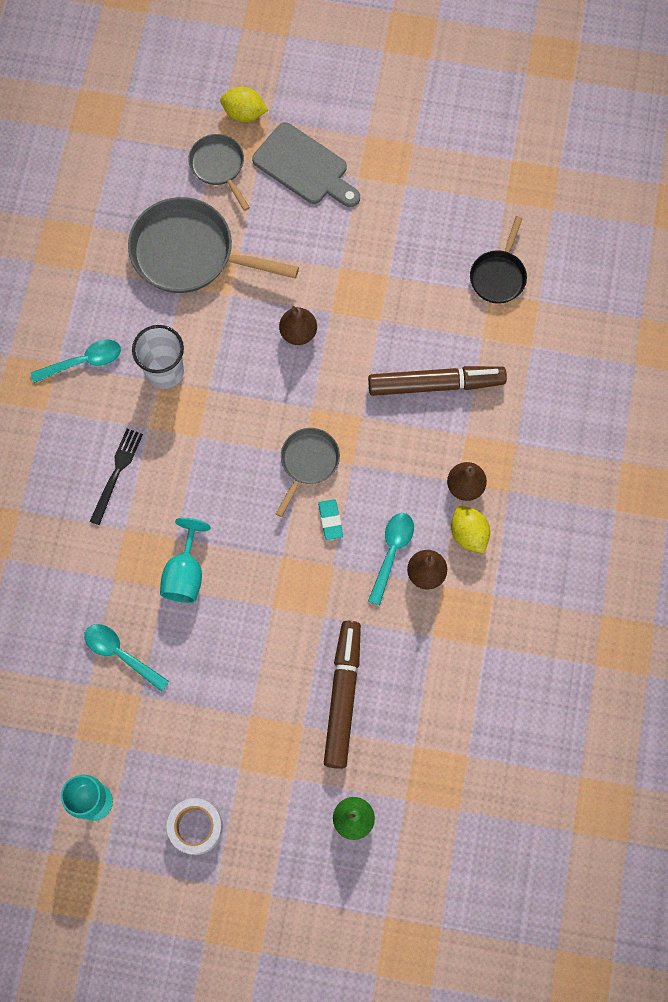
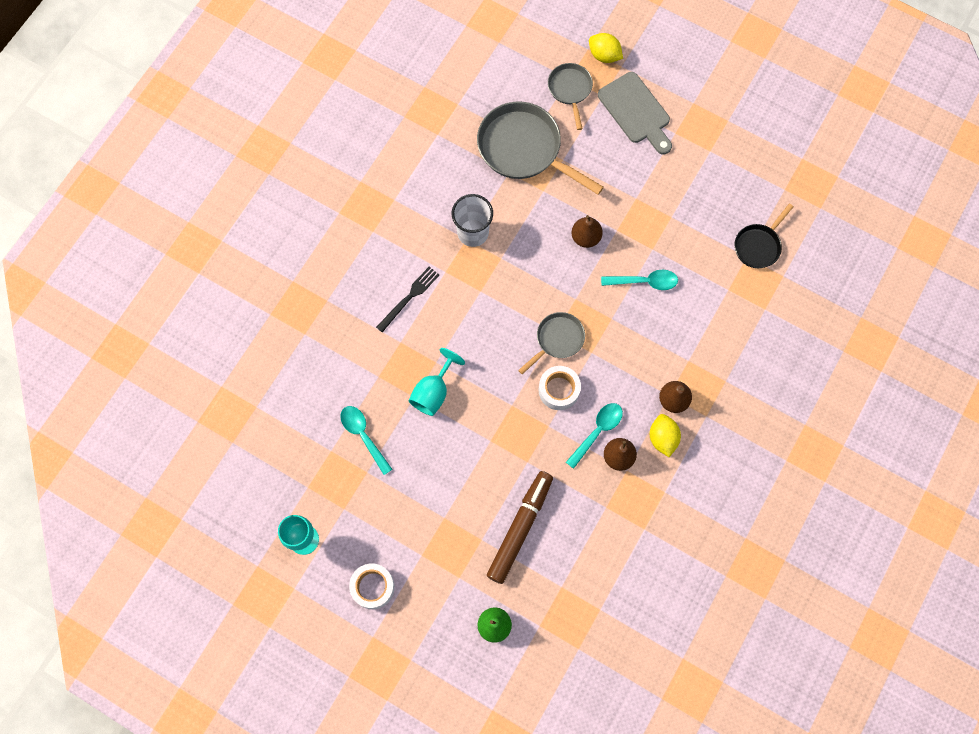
camera: 20 degrees right, 0 degrees up
turquoise spoon [31,340,121,383] -> turquoise spoon moved to [601,270,678,290]
turquoise eraser [318,499,343,540] -> white tape [538,366,581,410]
brown marker [368,366,507,396] -> none

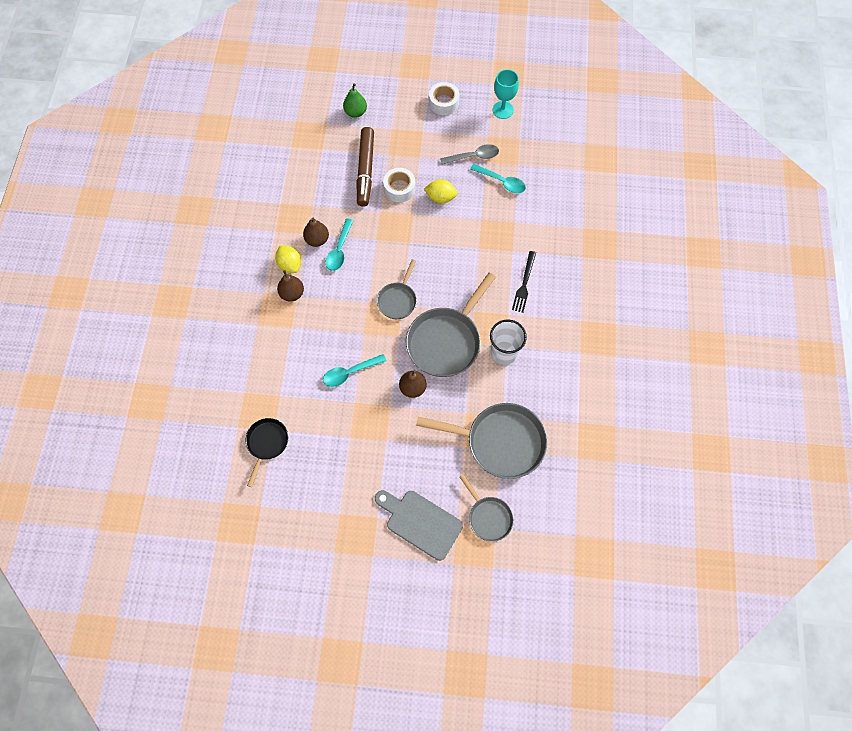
camera: 155 degrees right, 5 degrees down
turquoise goblet [409,348,465,416] -> none
white tape [538,366,581,410] -> white tape moved to [383,168,416,202]
yellow lemon [589,33,623,63] -> yellow lemon moved to [424,179,457,203]
none -> grey pan [406,273,496,377]
none -> grey spoon [440,144,499,165]

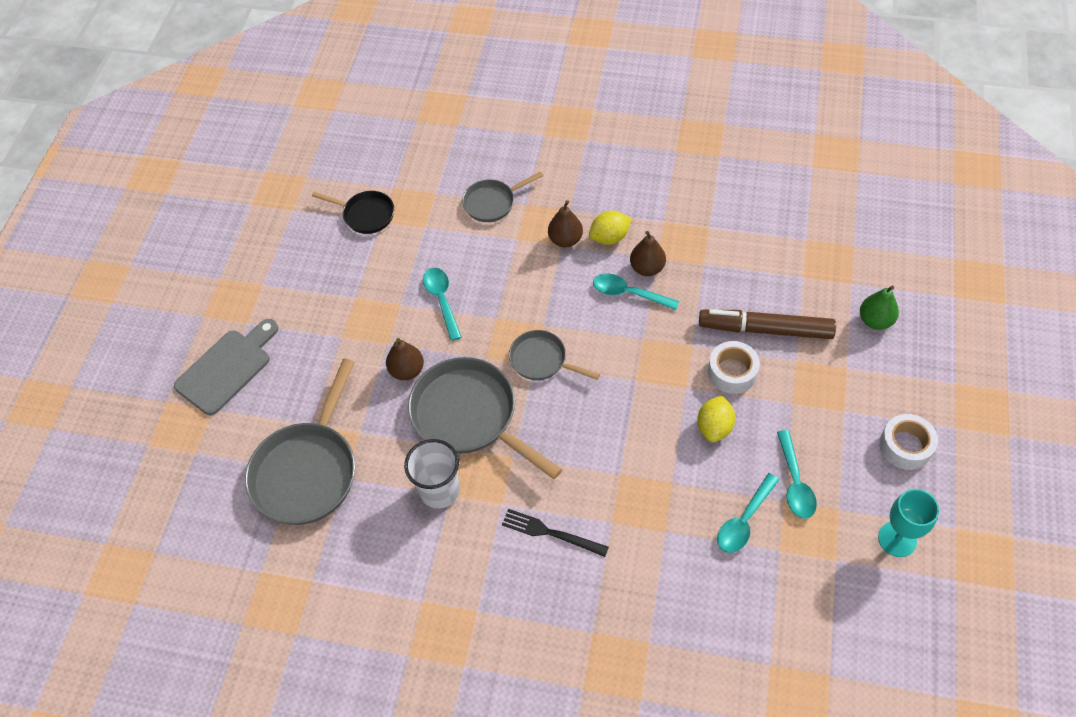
camera: 100 degrees right, 10 degrees down
grey spoon [440,144,499,165] -> turquoise spoon [777,430,817,519]
grey pan [460,474,514,542] -> grey pan moved to [462,171,543,222]

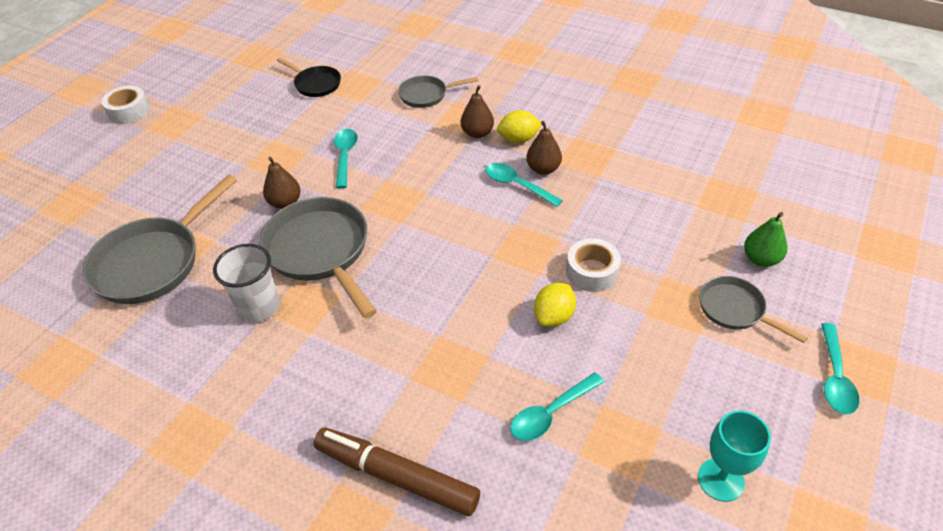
camera: 15 degrees right, 10 degrees down
grey cutting board [174,319,278,415] -> none
black fork [502,509,609,557] -> none
grey pan [509,330,600,380] -> grey pan moved to [699,276,808,343]
brown marker [699,309,836,339] -> brown marker moved to [313,428,480,516]
turquoise spoon [777,430,817,519] -> turquoise spoon moved to [821,323,859,414]
white tape [879,414,938,470] -> white tape moved to [102,86,150,124]

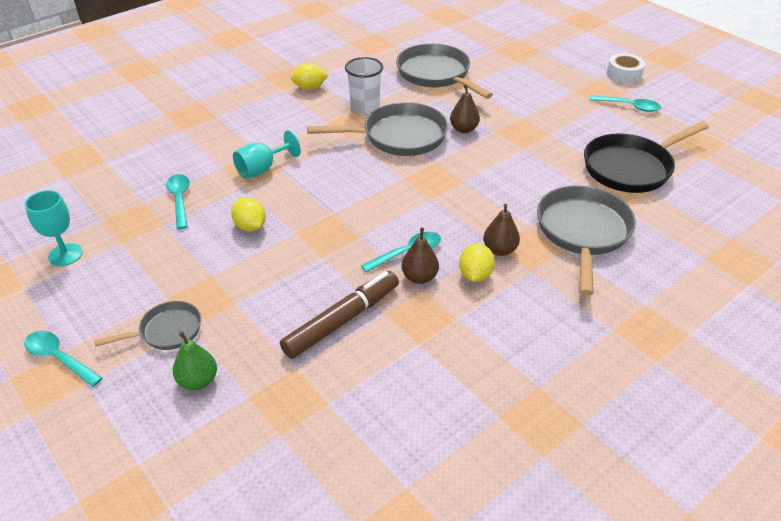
camera: 110 degrees right, 5 degrees down
black pan [277,57,341,97] -> black pan [584,121,708,193], size x1.82
brown marker [313,428,480,516] -> brown marker moved to [280,271,399,359]
turquoise spoon [334,129,358,188] -> turquoise spoon moved to [589,95,661,112]
grey pan [398,75,478,108] -> grey pan [537,185,636,295], size x1.82
white tape [566,238,621,292] -> none
none -> turquoise goblet [233,130,301,179]
none -> yellow lemon [291,63,328,90]

